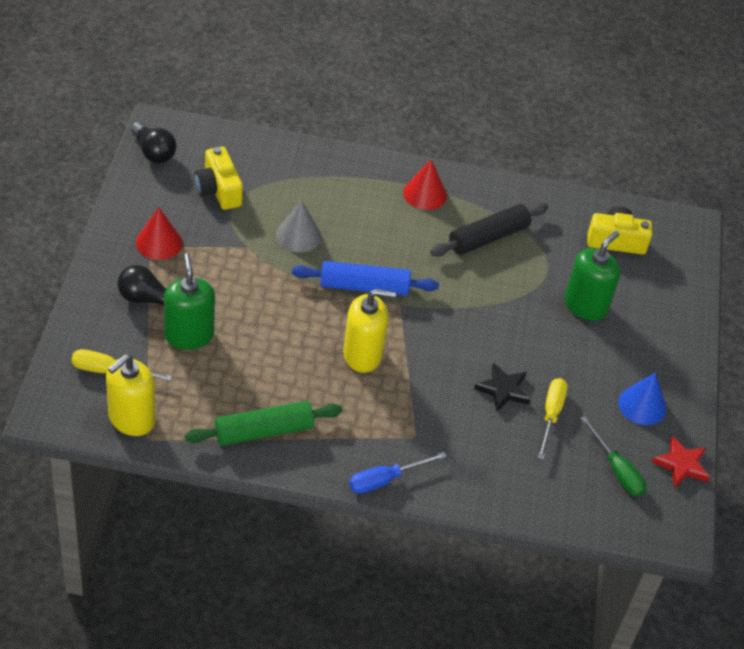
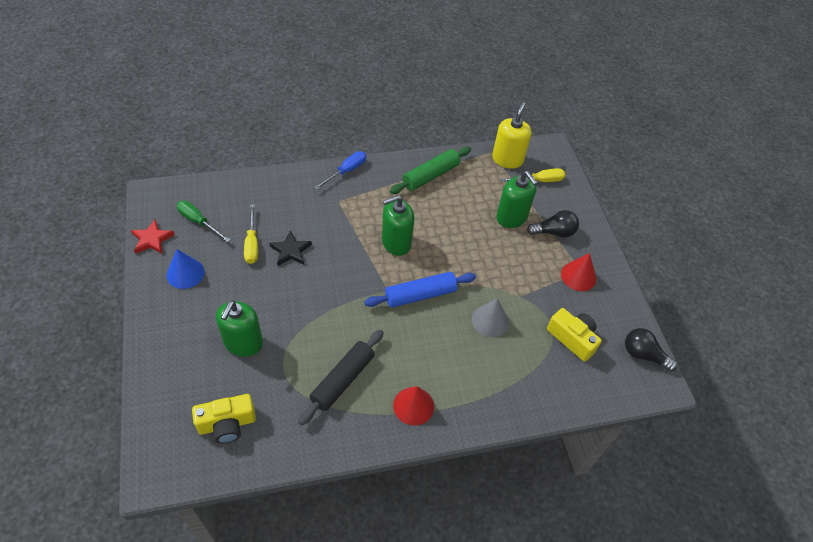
camera: 160 degrees right, 5 degrees up
yellow soap dispenser [343,289,396,373] -> green soap dispenser [382,195,414,256]

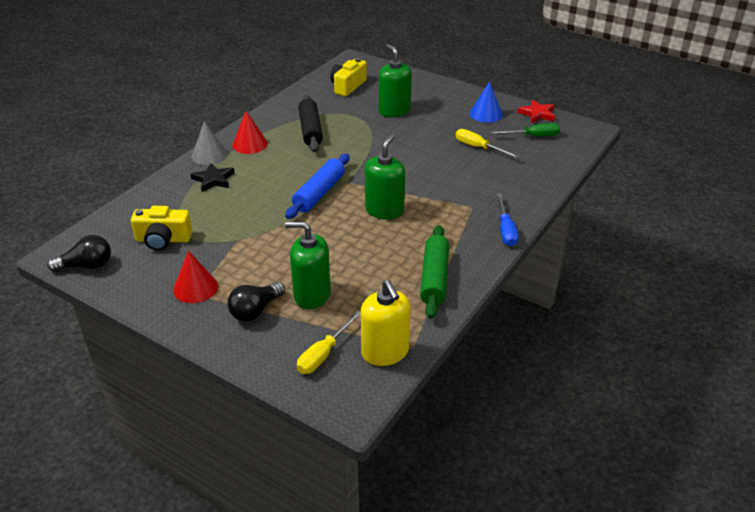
camera: 140 degrees right, 15 degrees down
black star [269,230,312,266] -> black star moved to [190,163,234,192]
grey cone [472,299,509,337] -> grey cone moved to [192,121,228,165]

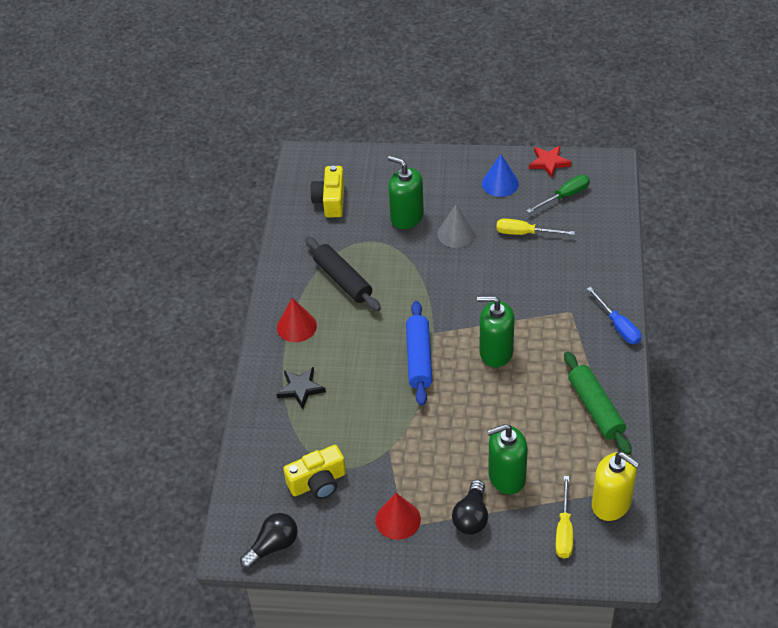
camera: 25 degrees left, 10 degrees up
grey cone [192,121,228,165] -> grey cone moved to [437,205,475,248]
green soap dispenser [365,135,405,220] -> green soap dispenser turned 75 degrees counterclockwise [477,296,514,367]

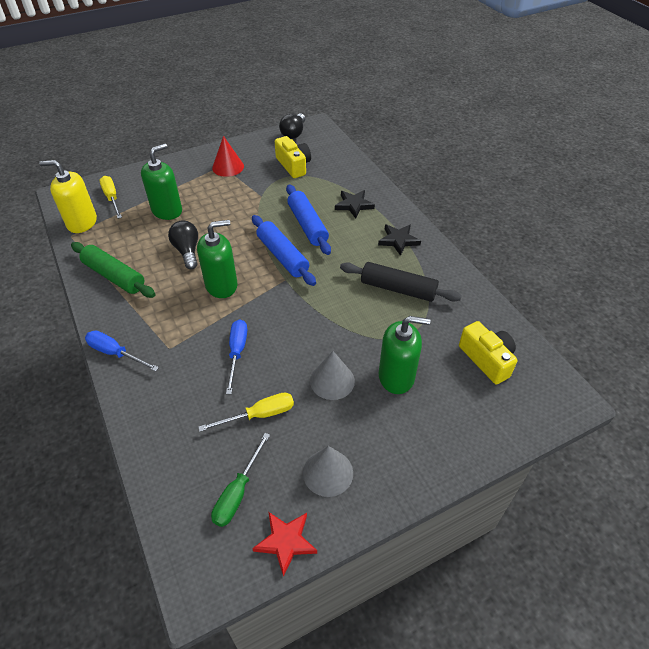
camera: 145 degrees right, 0 degrees up
red cone [277,298,317,342] -> black star [378,224,421,256]
yellow camera [283,445,346,499] -> yellow camera turned 120 degrees clockwise [275,136,311,178]
black light bulb [452,480,488,535] -> black light bulb moved to [168,221,198,269]
blue cone [482,154,519,197] -> grey cone [303,446,353,497]
none -> blue screwdriver [226,319,247,394]
none -> blue rolling pin [286,184,331,255]

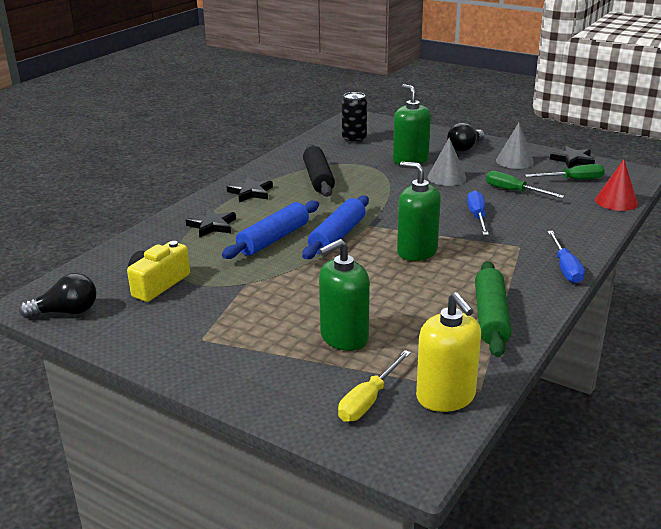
camera: 120 degrees left, 20 degrees down
green soap dispenser [141,144,182,220] -> green soap dispenser turned 45 degrees counterclockwise [319,239,370,351]
black light bulb [168,221,198,269] -> black light bulb moved to [447,123,485,152]
yellow screwdriver [198,393,294,432] -> green screwdriver [486,171,564,198]
red cone [212,136,244,177] -> red cone moved to [595,159,638,211]
blue screwdriver [226,319,247,394] -> blue screwdriver turned 120 degrees clockwise [467,190,489,235]
red star [252,512,317,577] -> black star [550,146,595,169]
yellow camera [459,321,517,384] -> black can [342,92,367,144]

